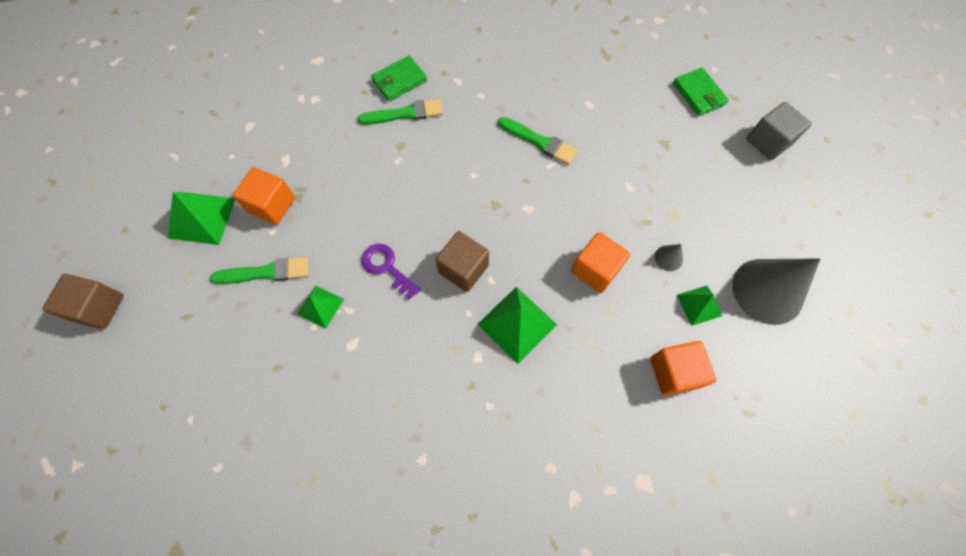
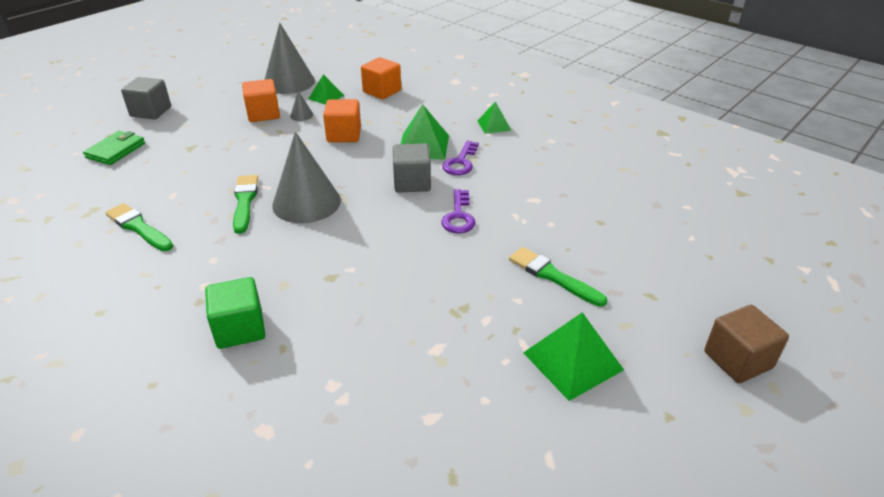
camera: 130 degrees left, 30 degrees down
orange cube [233,167,295,225] -> orange cube moved to [242,79,280,122]
green pyramid [297,286,344,329] -> green pyramid moved to [477,101,511,134]
green brush [358,99,443,125] -> green brush moved to [105,203,173,251]
green wallet [371,55,427,101] -> green cube [205,277,265,349]
brown cube [435,231,489,292] -> grey cube [393,143,431,193]
none -> grey cone [272,132,341,223]
none -> purple key [442,140,479,175]

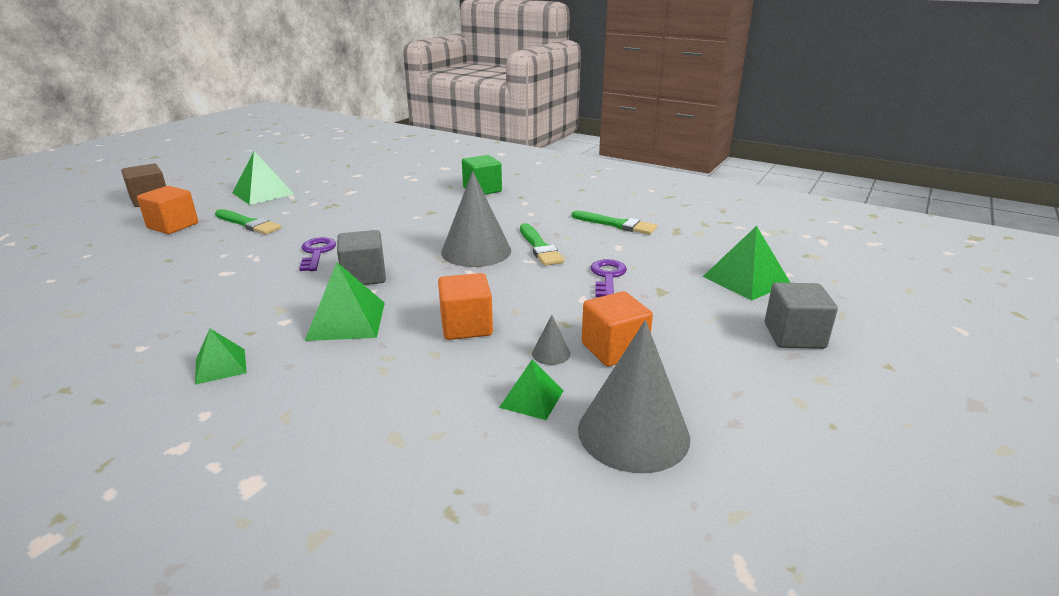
camera: 170 degrees right, 10 degrees down
green wallet [83,131,145,165] -> green pyramid [703,226,790,301]
orange cube [361,57,401,99] -> orange cube moved to [137,186,198,234]
purple key [442,140,479,175] -> purple key moved to [591,259,627,297]

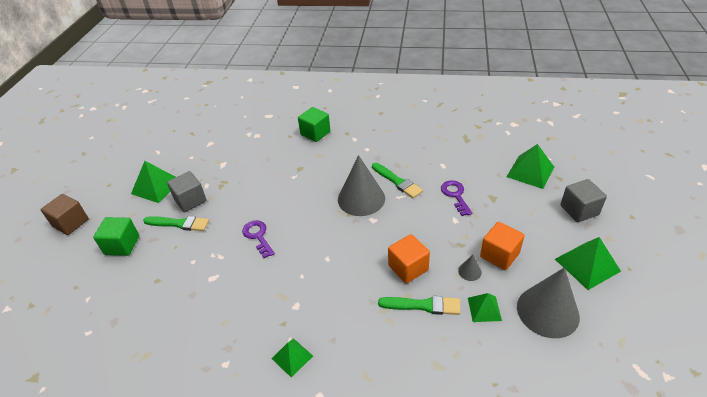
camera: 20 degrees left, 15 degrees up
orange cube [137,186,198,234] -> green cube [93,217,139,256]
green pyramid [305,262,385,341] -> green pyramid moved to [555,237,621,290]
grey cube [337,230,386,285] -> grey cube moved to [167,171,207,212]
green brush [571,211,657,235] -> green brush moved to [378,296,460,315]

